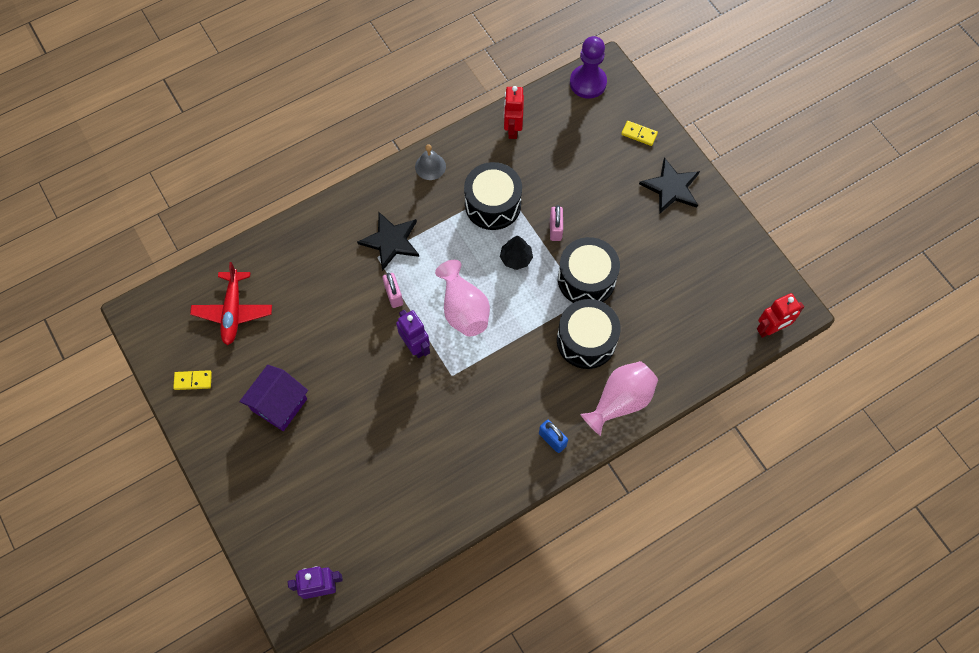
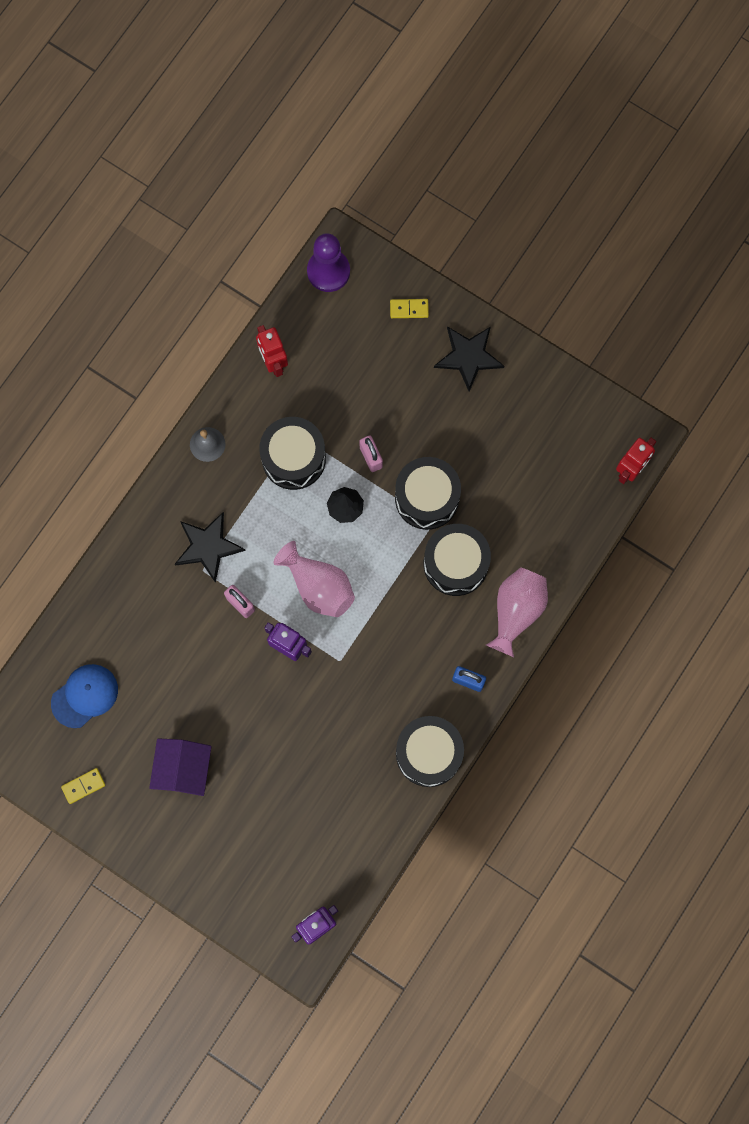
camera: 25 degrees left, 10 degrees up
red plane [190,262,272,345] -> blue cap [51,664,118,728]
none -> black drum [396,716,464,787]

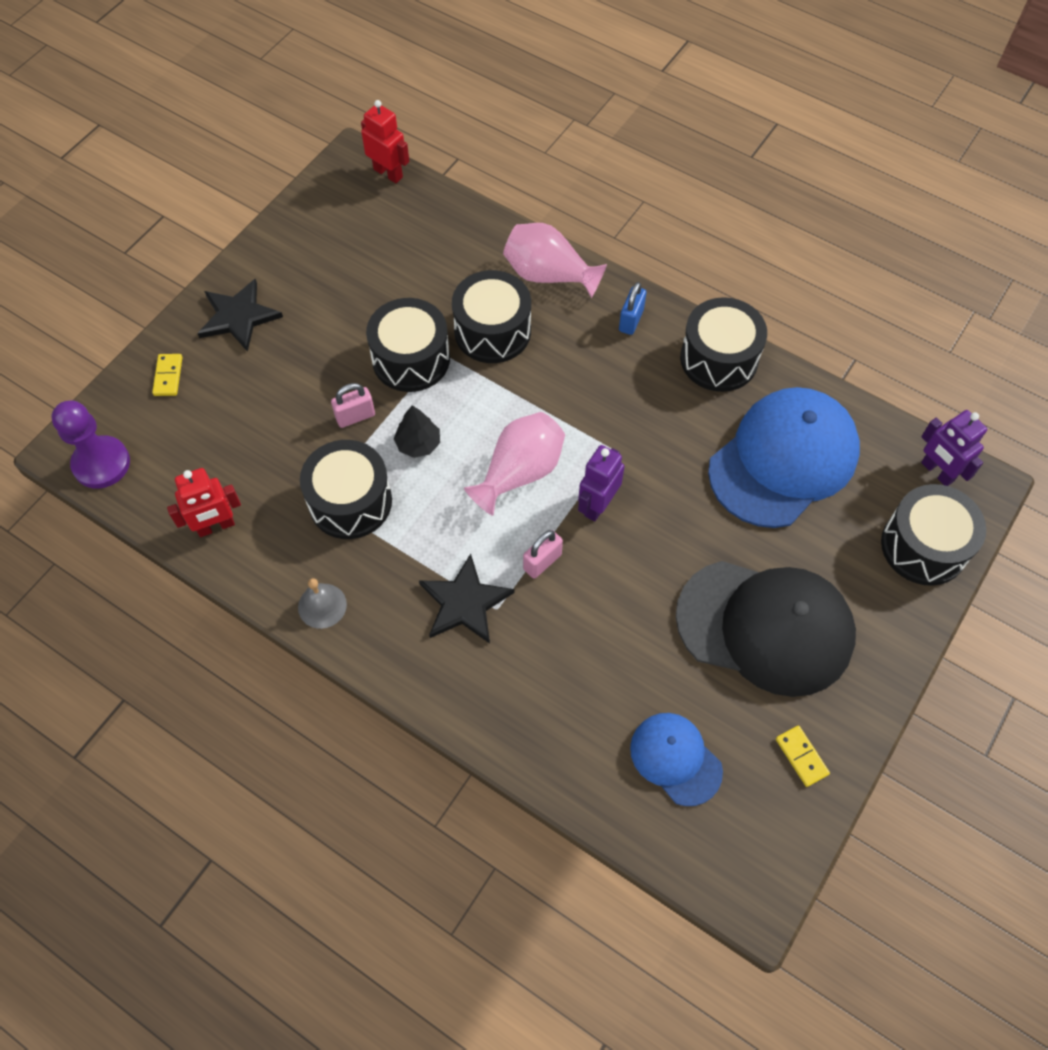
camera: 90 degrees left, 15 degrees down
purple house [149,739,212,796] -> black cap [676,561,856,697]
none -> blue cap [708,387,860,528]
none -> black drum [881,484,986,586]

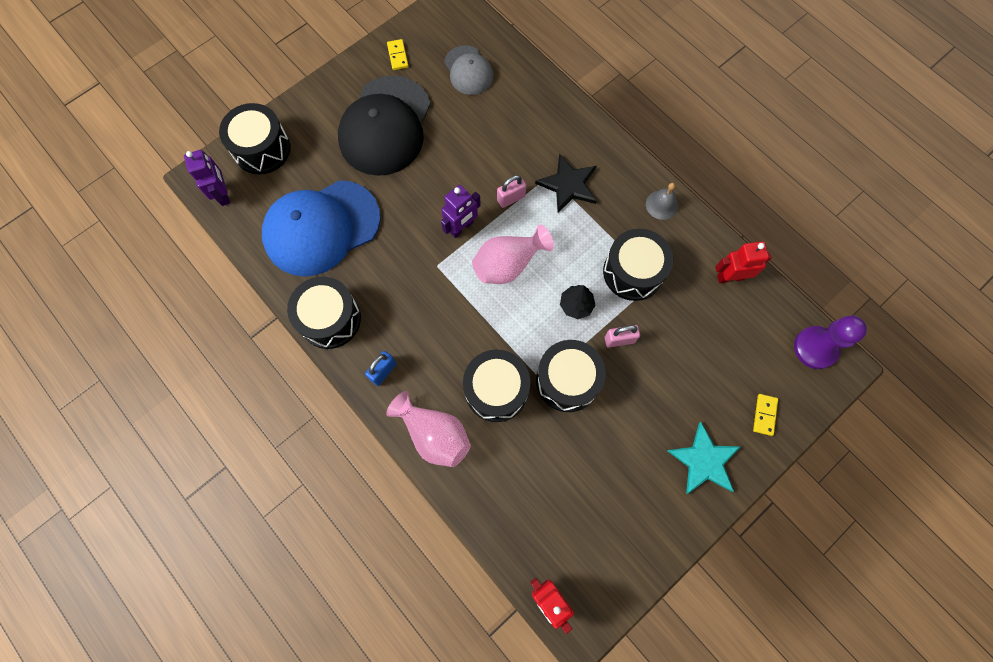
camera: 165 degrees left, 10 degrees up
black star [197,278,283,352] -> turquoise star [667,422,741,494]
blue cap [630,713,723,806] -> grey cap [444,45,494,95]
black cap [676,561,856,697] -> black cap turned 105 degrees counterclockwise [338,76,431,176]

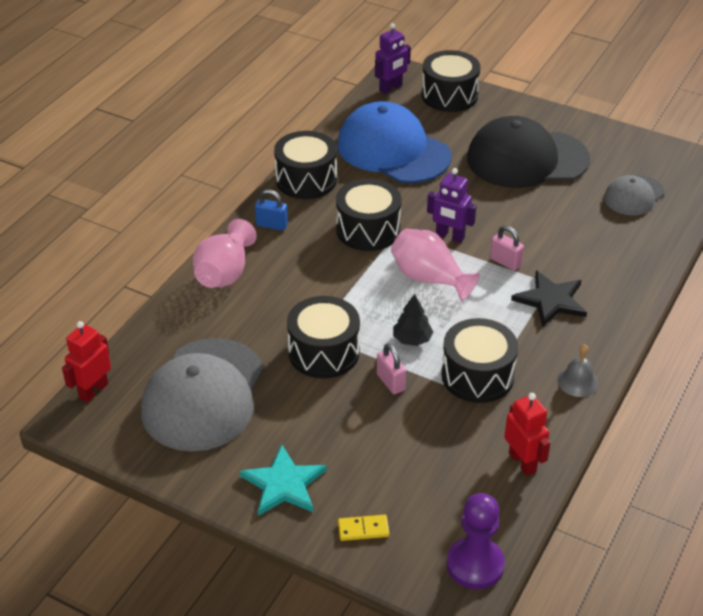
camera: 70 degrees right, 30 degrees down
yellow domino [387,39,409,70] -> none
black drum [463,350,530,422] -> black drum moved to [336,179,402,251]
none -> grey cap [141,338,264,452]

